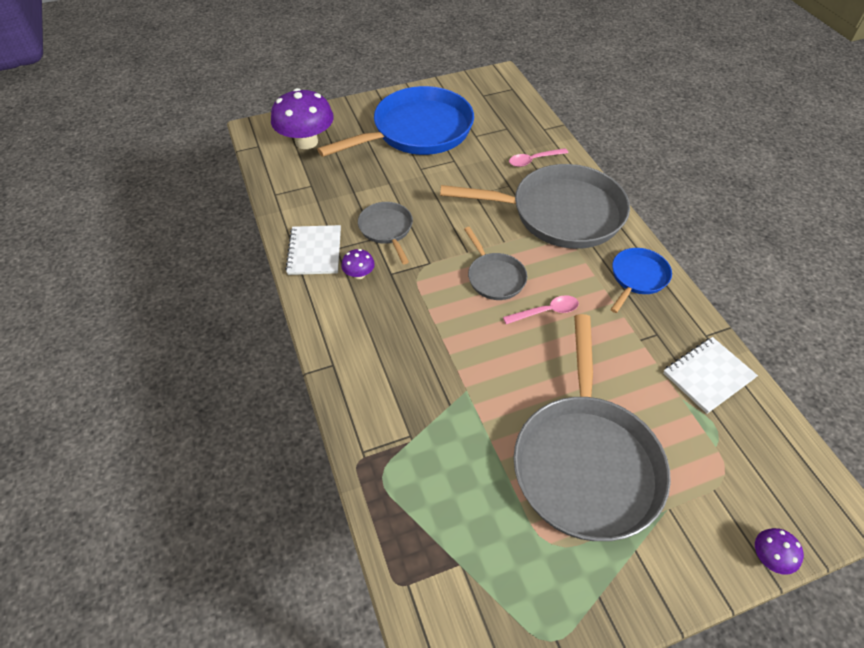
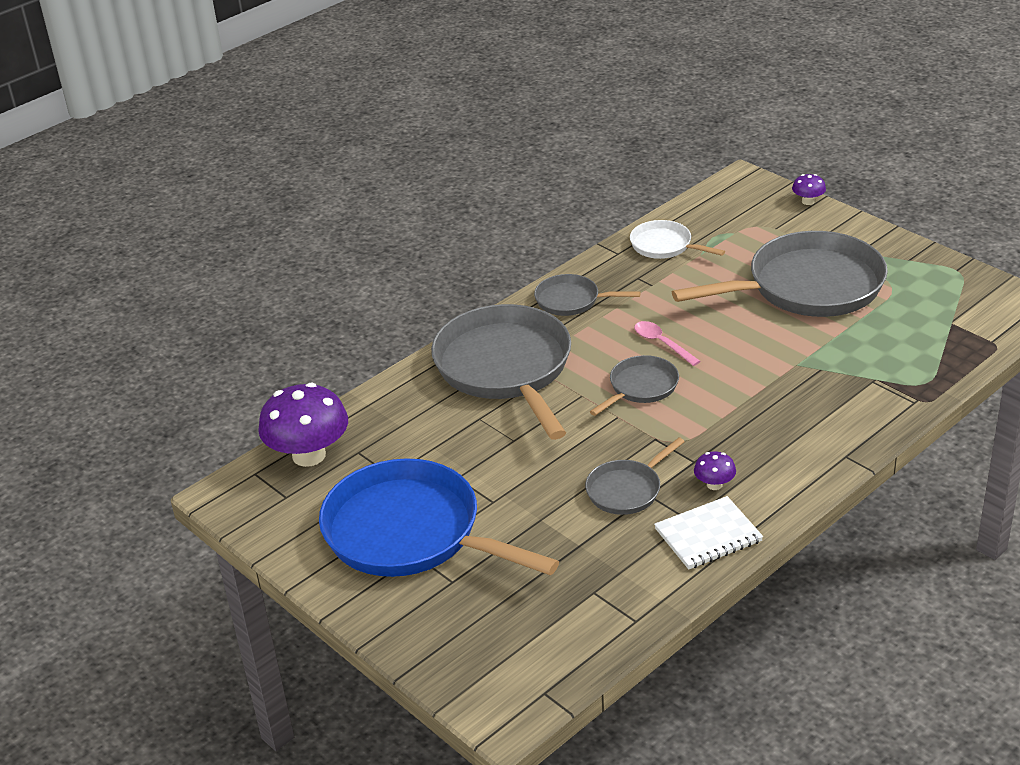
camera: 110 degrees left, 15 degrees down
purple mushroom [271,88,334,149] -> purple mushroom moved to [258,383,348,467]
pink spoon [509,148,568,167] -> none
blue pan [610,248,672,313] -> grey pan [534,274,640,316]
white notebook [663,337,758,414] -> white pan [630,220,725,259]

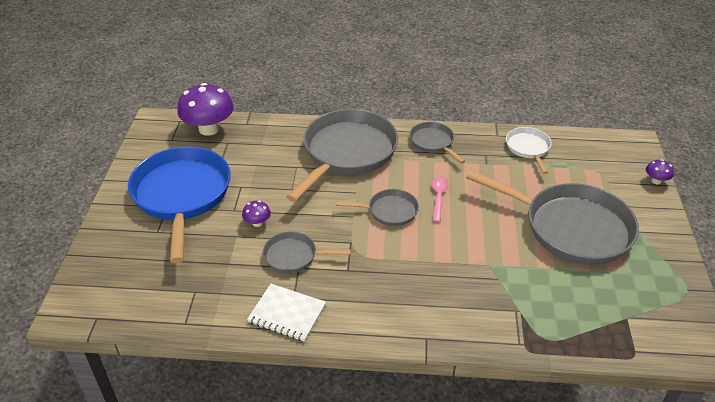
camera: 45 degrees right, 5 degrees up
purple mushroom [694,451,736,490] -> purple mushroom moved to [242,201,271,227]

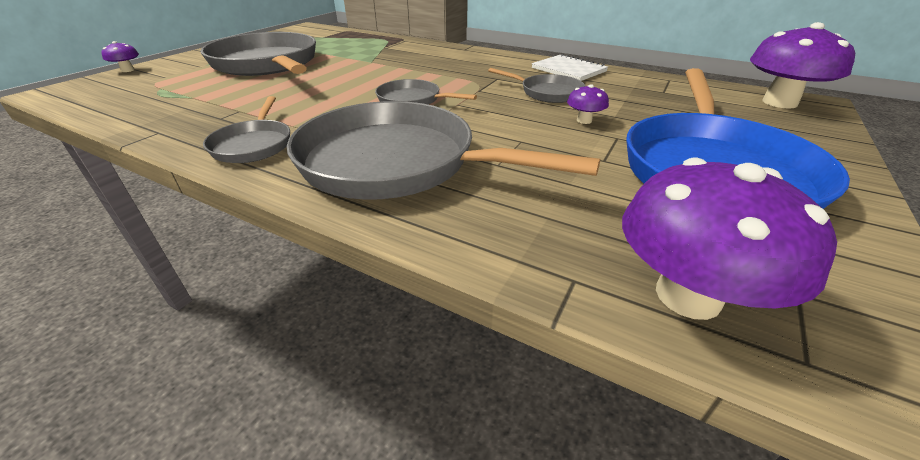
camera: 155 degrees left, 5 degrees down
grey pan [286,109,398,202] -> grey pan turned 60 degrees clockwise [287,101,600,200]
pink spoon [432,176,449,222] -> none
white pan [506,127,552,174] -> none
none -> purple mushroom [750,22,855,109]

